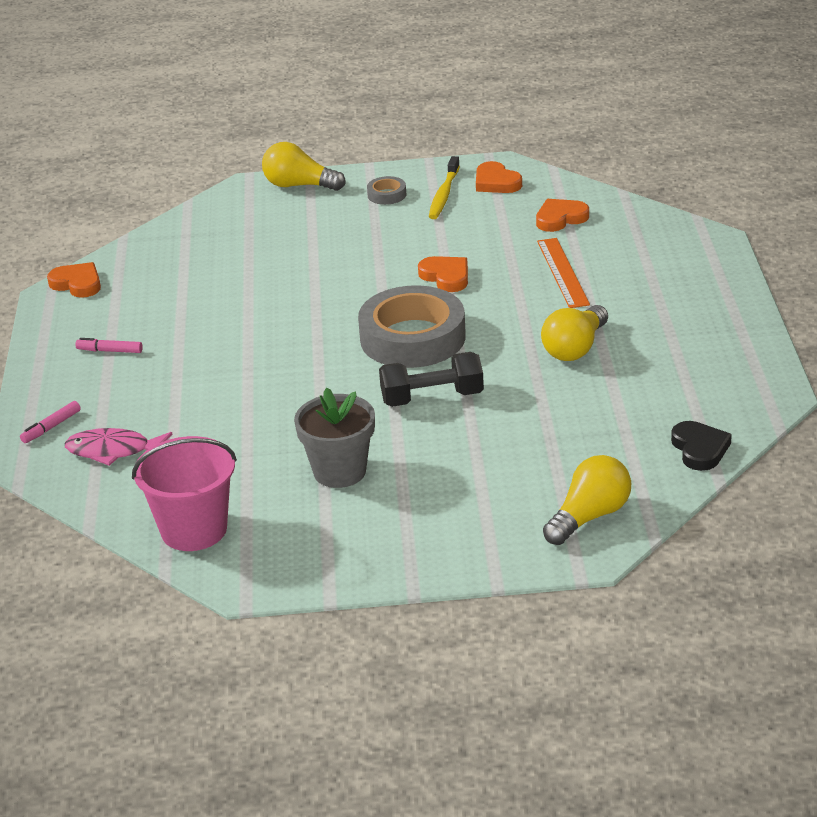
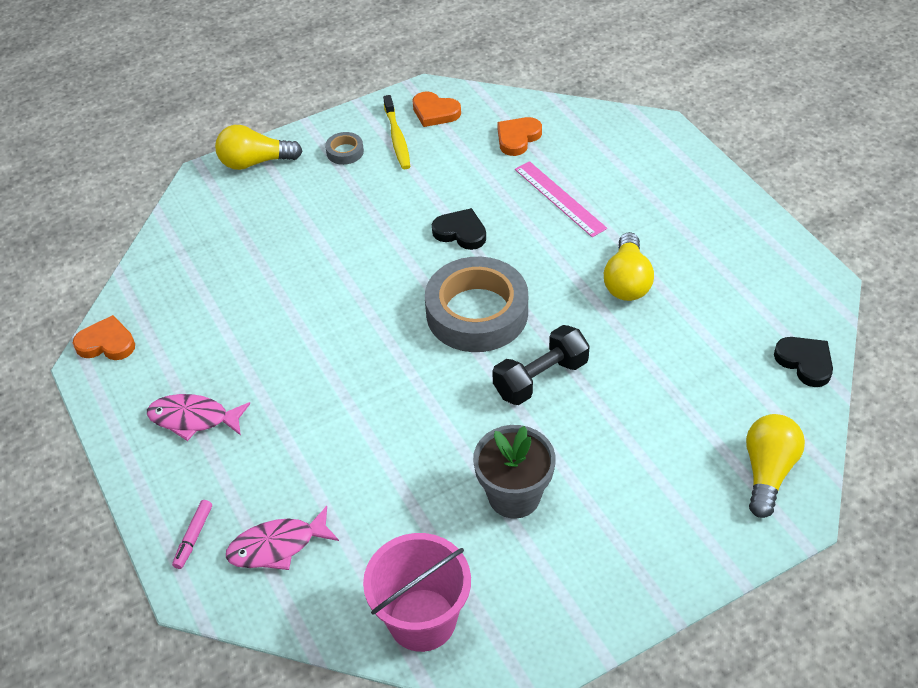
camera: 25 degrees left, 15 degrees up
pink marker [75,338,143,353] -> pink fish [147,394,250,441]
orange heart [418,256,468,292] -> black heart [432,208,486,250]
orange ruler [537,238,590,308] -> pink ruler [515,161,607,237]

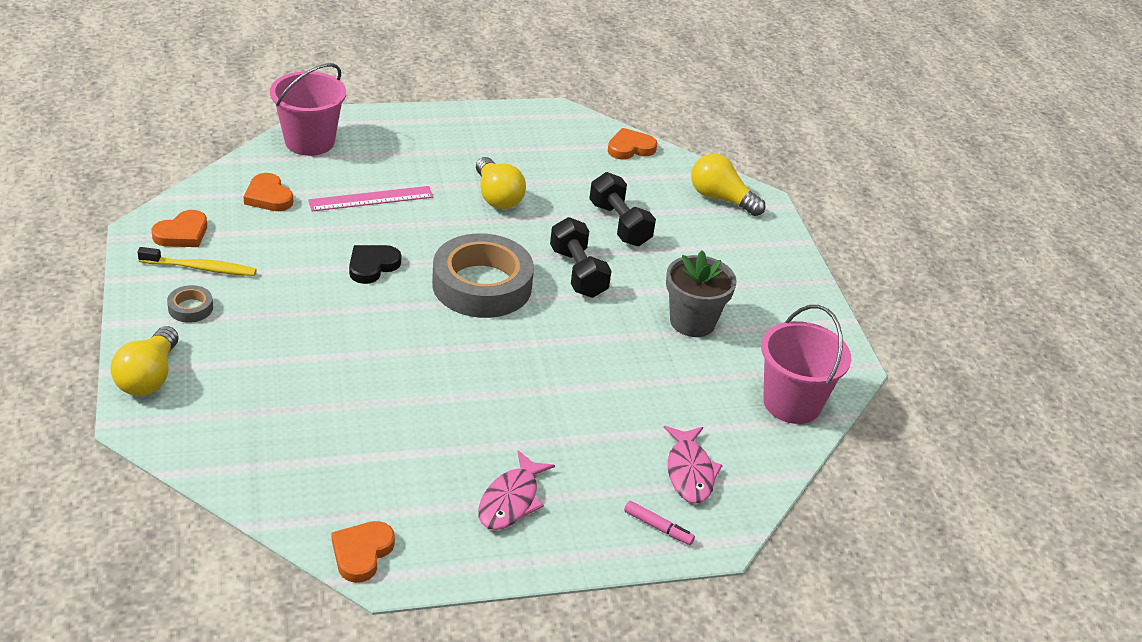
camera: 80 degrees left, 10 degrees down
yellow light bulb [604,232,654,301] -> yellow light bulb turned 45 degrees clockwise [476,157,526,209]
black heart [774,337,833,387] -> orange heart [608,128,657,159]
none -> pink bucket [270,63,346,156]
none -> black dumbbell [589,172,656,246]

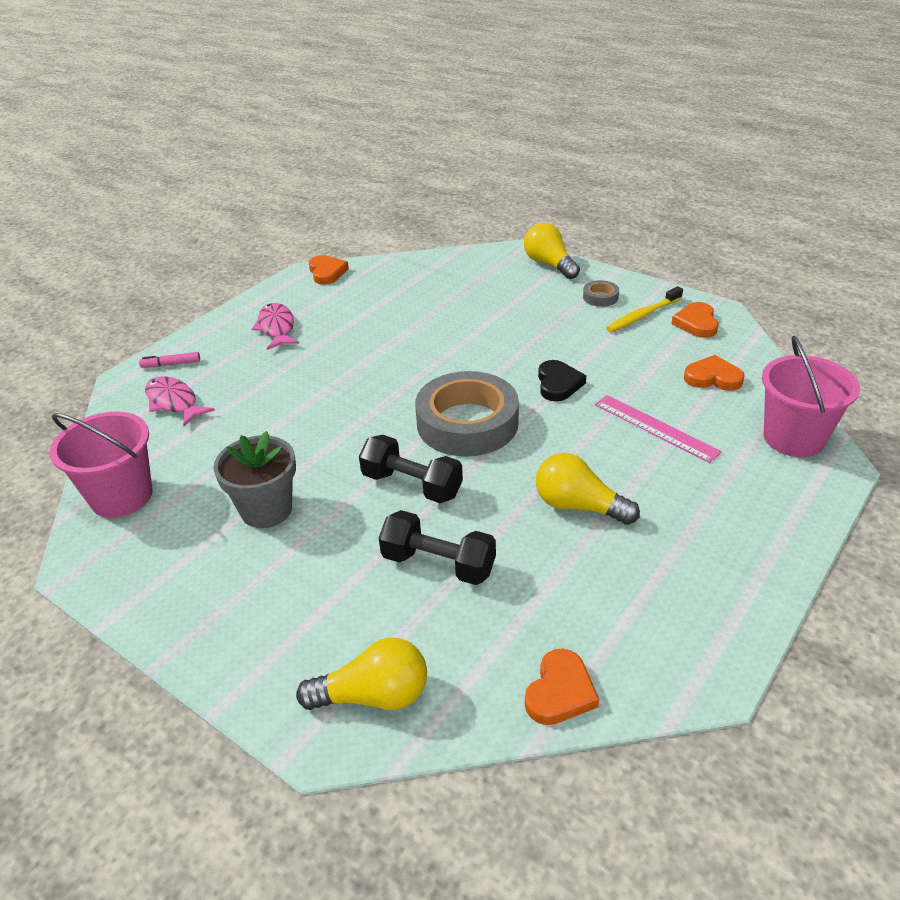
camera: 145 degrees right, 0 degrees up
pink ruler [308,186,433,211] -> pink ruler turned 75 degrees counterclockwise [595,395,722,463]

